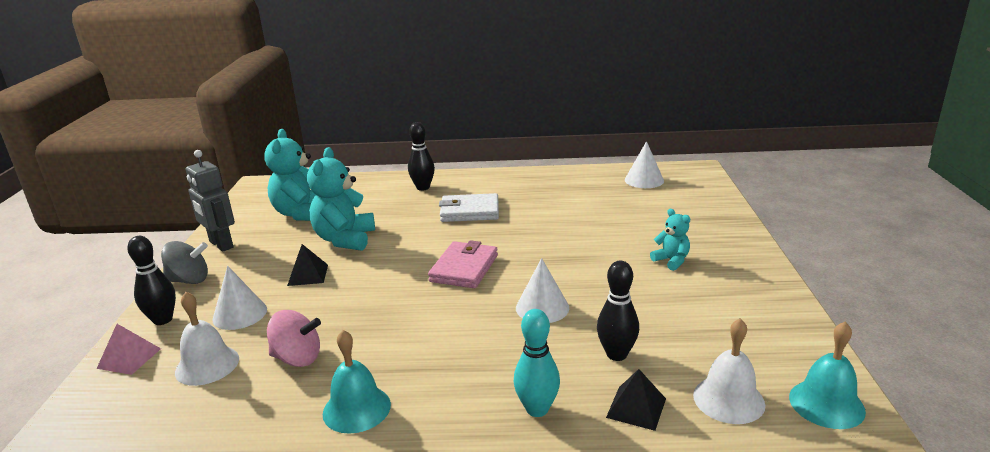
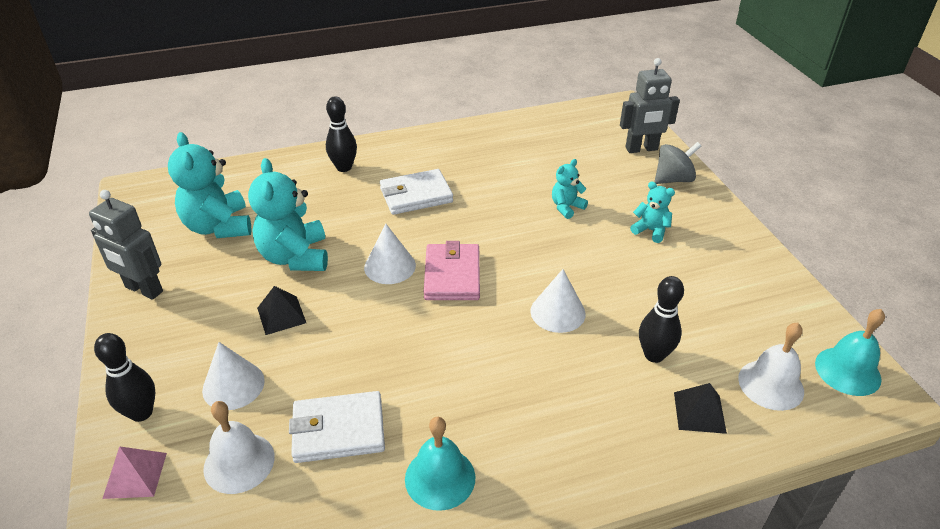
camera: 20 degrees left, 15 degrees up
grey spinning top [161,241,208,284] -> grey spinning top moved to [654,142,701,184]
pink spinning top [267,310,321,367] -> white wallet [289,391,385,463]
turquoise bowling pin [514,309,560,417] -> none
white cone [625,141,664,188] -> white cone moved to [364,224,416,284]
none -> turquoise teddy bear [552,159,588,219]
none -> grey robot [620,58,680,153]

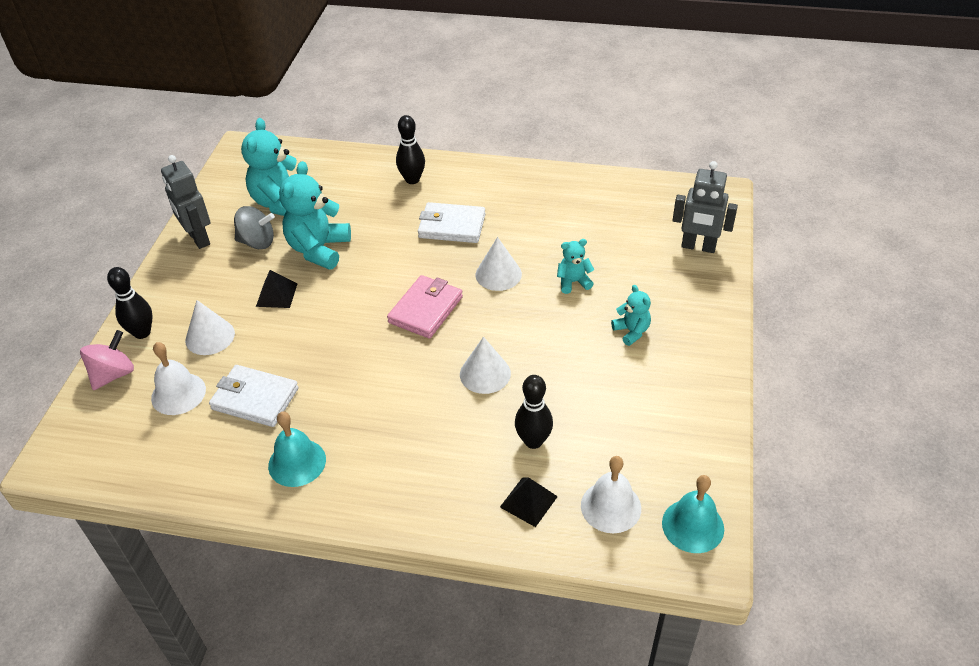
camera: 30 degrees right, 5 degrees up
pink pyramid [102,446,167,499] -> pink spinning top [80,330,134,390]
white cone [364,224,416,284] -> white cone moved to [476,237,522,291]
grey spinning top [654,142,701,184] -> grey spinning top moved to [234,206,275,249]

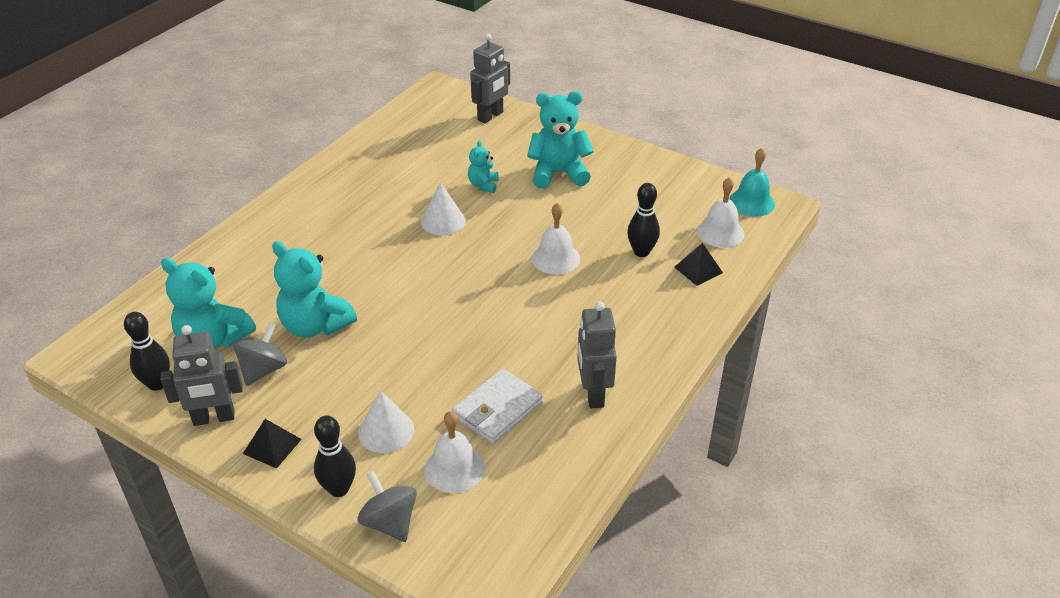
camera: 70 degrees left, 5 degrees down
pink spinning top [80,330,134,390] -> grey spinning top [358,471,417,542]
black pyramid [256,270,297,308] -> black pyramid moved to [243,419,302,469]
turquoise bell [268,412,326,487] -> grey robot [577,301,617,408]
pink wallet [387,275,463,339] -> none
black bowling pin [396,115,425,184] -> black bowling pin moved to [124,312,170,391]
white wallet [418,202,486,243] -> none
white cone [460,337,511,394] -> white bell [532,203,580,275]
turquoise teddy bear [611,285,651,346] -> turquoise teddy bear [527,91,594,189], size x1.91

